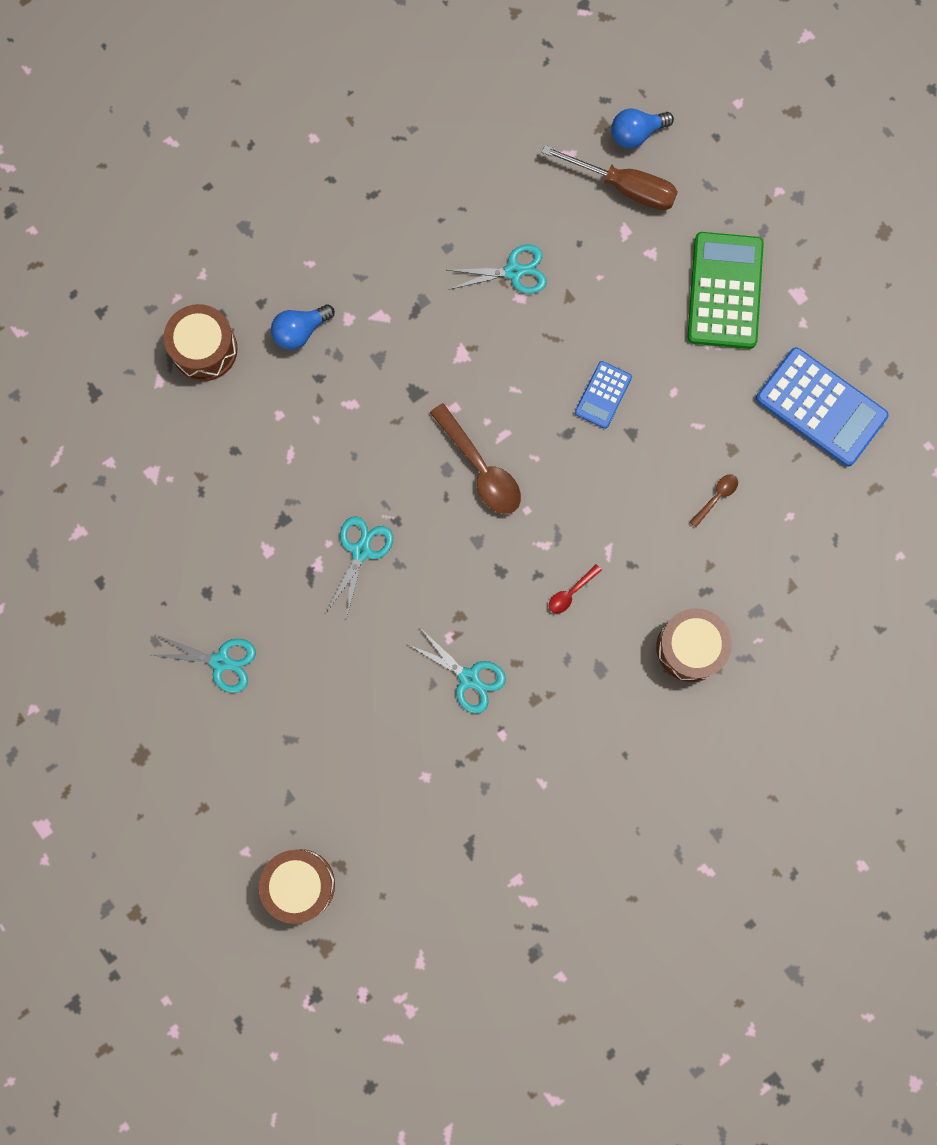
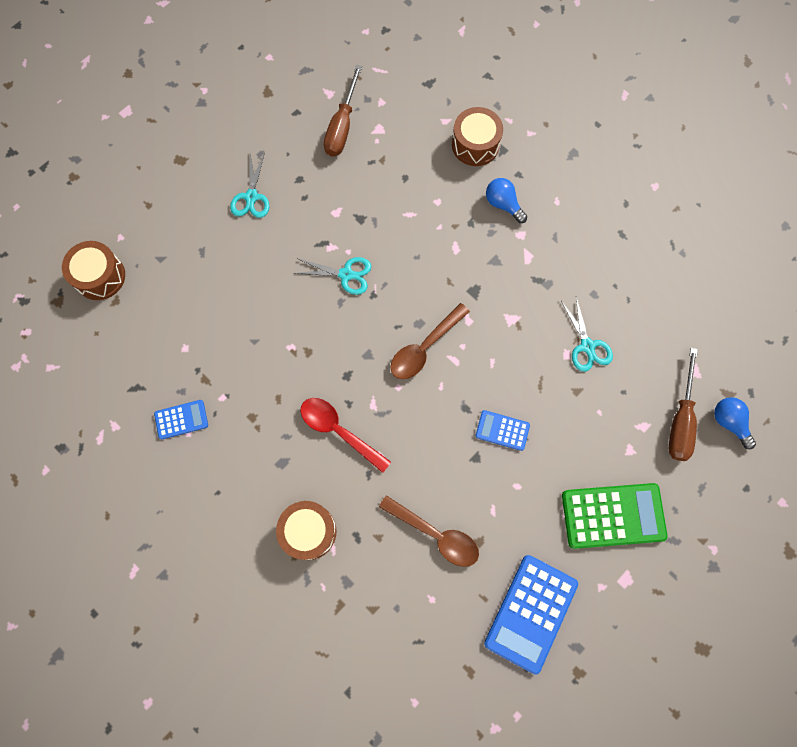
camera: 80 degrees right, 5 degrees down
turquoise scissors [407,628,506,714] -> none
red spoon [549,564,602,614] -> red spoon [301,398,391,473], size x2.03
brown spoon [690,474,738,527] -> brown spoon [379,495,479,567], size x2.03
none -> blue calculator [154,400,208,439]
none -> brown screwdriver [324,65,362,156]

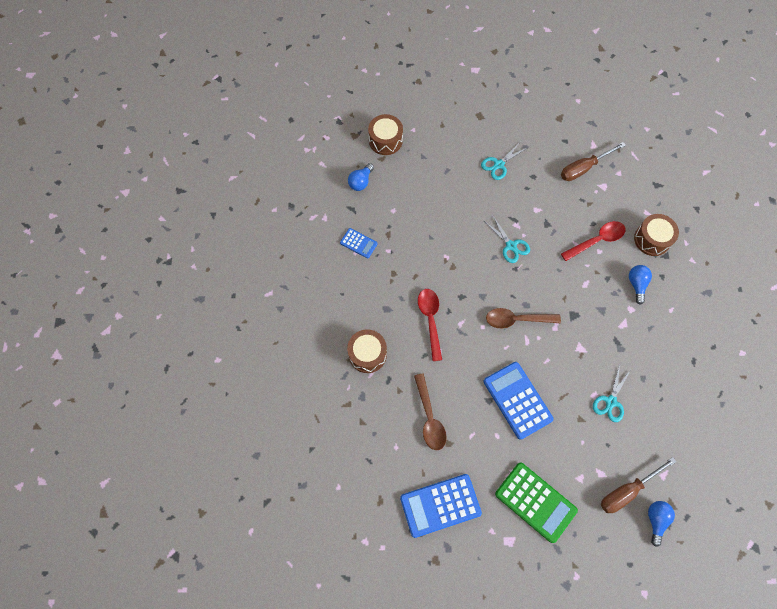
camera: 45 degrees right, 5 degrees down
blue calculator [476,410,530,451] -> blue calculator [484,362,554,440], size x1.90
none -> blue light bulb [348,163,374,191]
none -> red spoon [561,221,625,261]

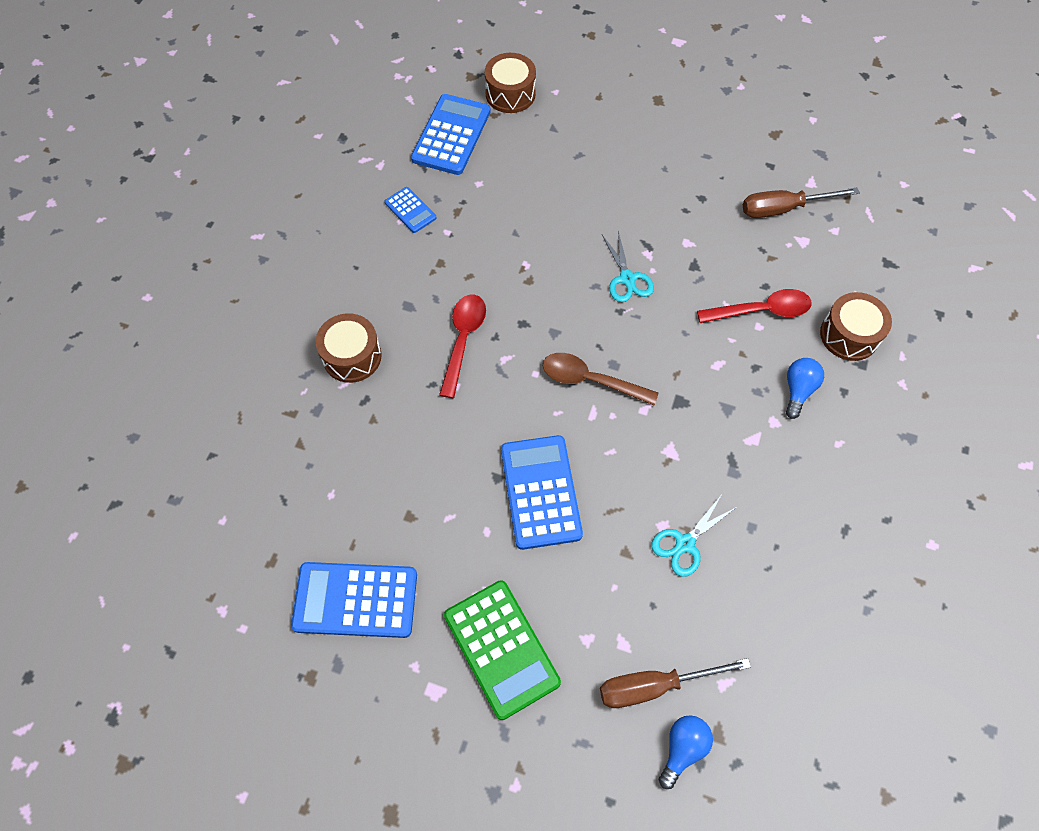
camera: 20 degrees right, 5 degrees down
blue light bulb [348,163,374,191] -> blue calculator [411,94,491,175]
brown spoon [414,374,446,450] -> none
turquoise scissors [481,141,527,180] -> none

